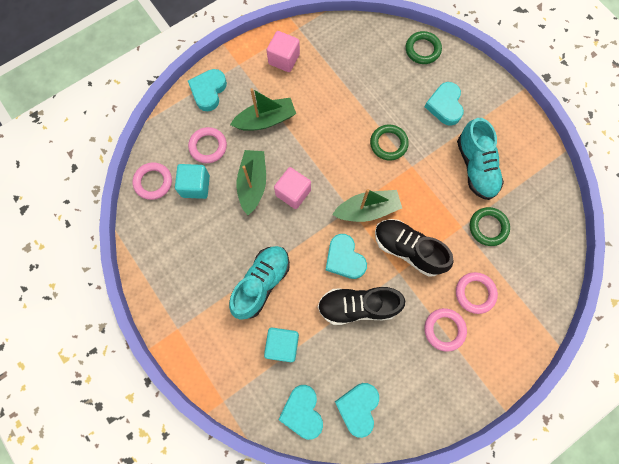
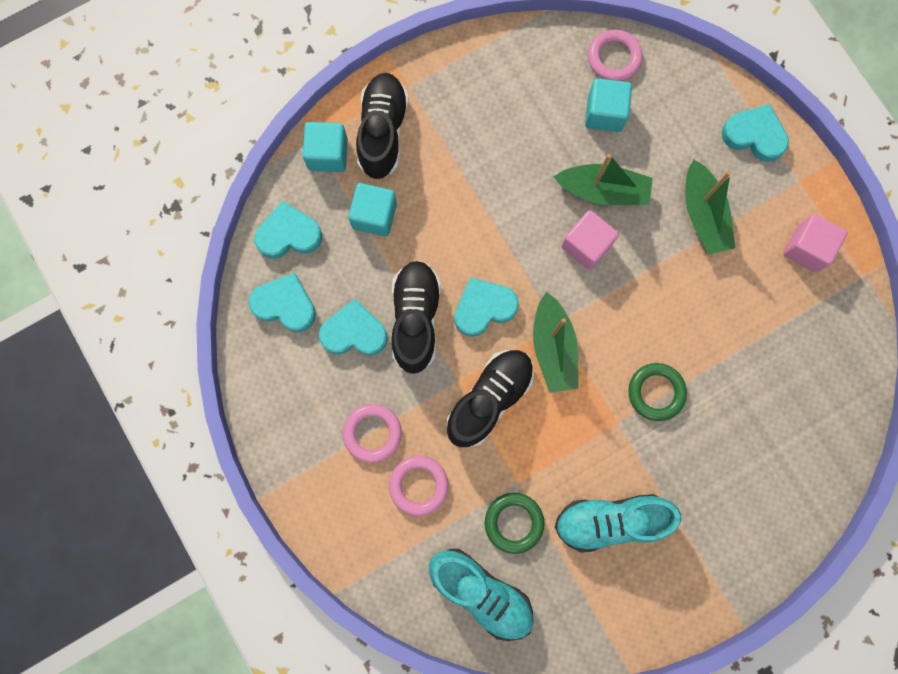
camera: 95 degrees right, 5 degrees up
pink ring [188,127,227,163] -> none
turquoise shoe [229,246,290,320] -> turquoise shoe moved to [429,549,533,641]
green ring [406,31,442,64] -> none
turquoise heart [425,82,464,126] -> turquoise heart moved to [319,299,388,356]
none -> turquoise cube [302,122,348,172]
none -> black shoe [356,73,409,179]

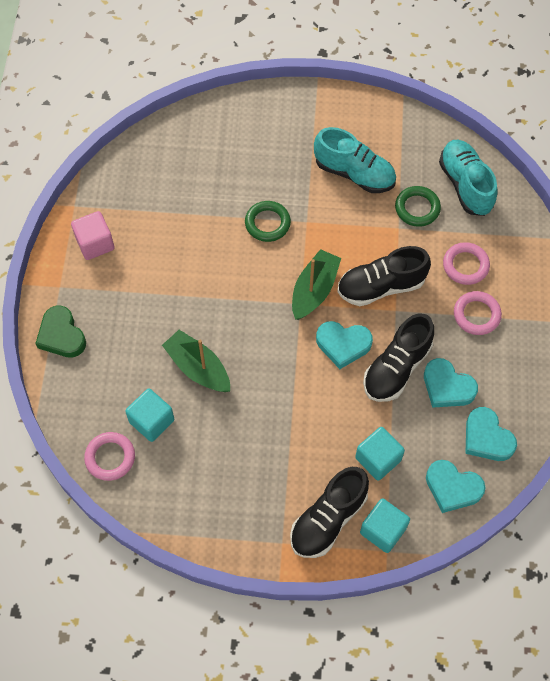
camera: 145 degrees left, 15 degrees down
pink cube [561,210,619,270] -> none
green boat [685,159,735,255] -> none
turquoise heart [721,104,789,162] -> green heart [35,306,86,358]

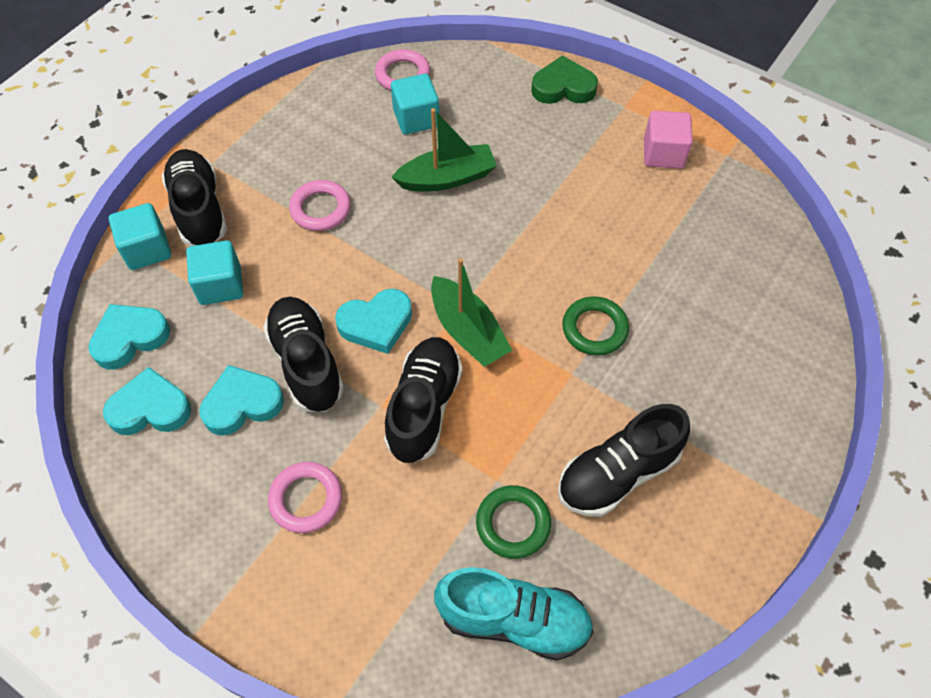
camera: 120 degrees right, 5 degrees down
turquoise shoe [314,127,396,193] -> black shoe [558,404,690,517]
turquoise heart [316,321,373,369] -> turquoise heart turned 150 degrees counterclockwise [335,289,412,354]
pink ring [443,242,490,285] -> pink ring moved to [289,180,351,231]

